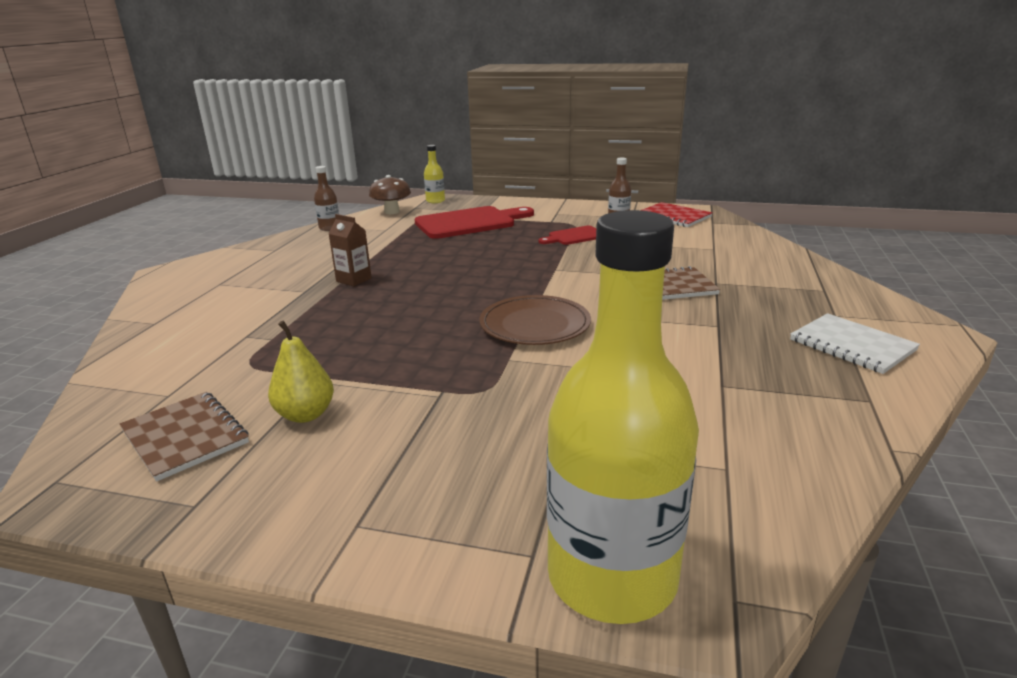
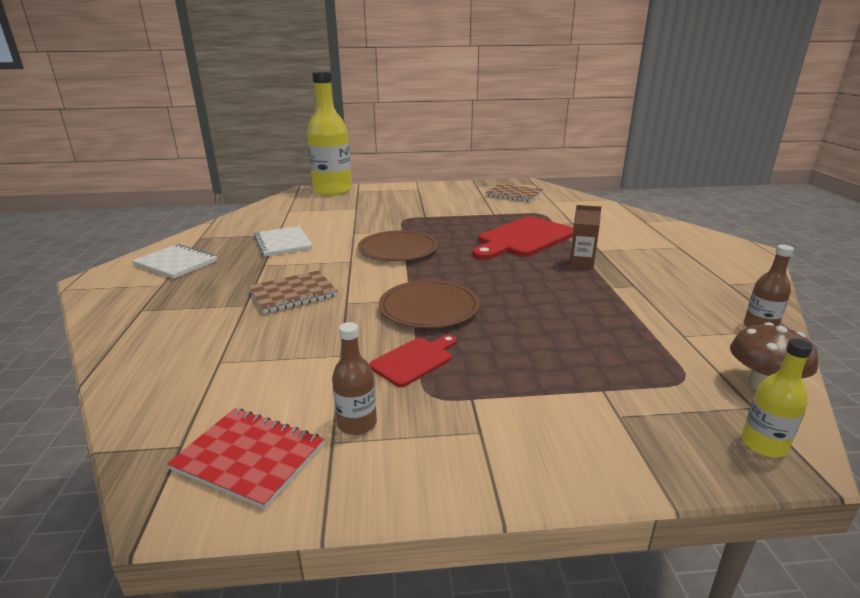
camera: 160 degrees right, 0 degrees up
yellow pear [268,320,334,423] -> none
red cutting board [415,206,534,239] -> red cutting board moved to [472,216,573,260]
none -> white notebook [254,226,313,257]
none -> brown plate [379,280,480,328]

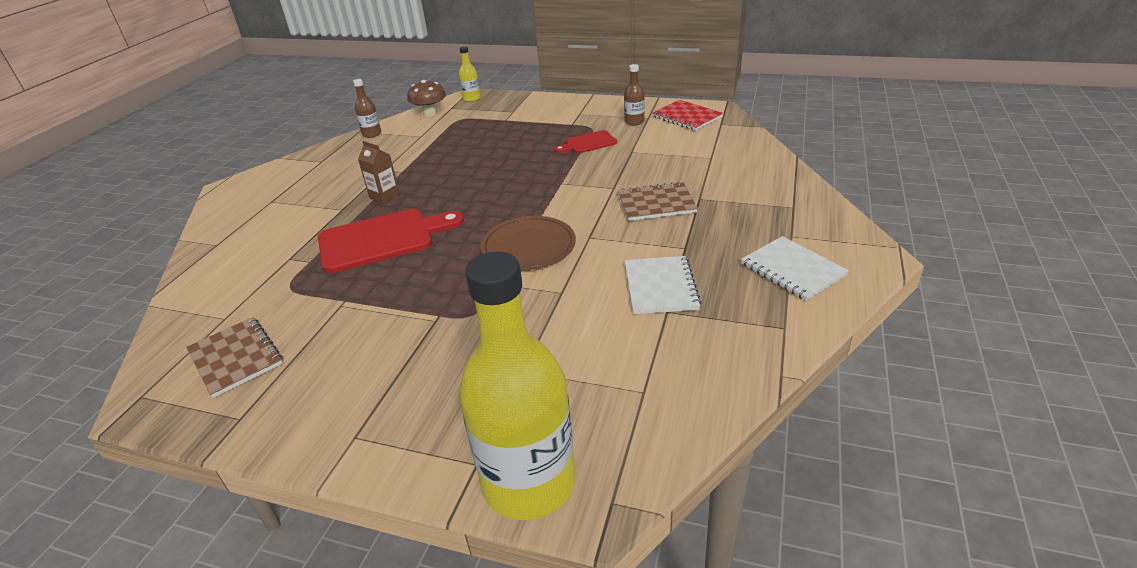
camera: 155 degrees left, 10 degrees up
brown plate [379,280,480,328] -> none

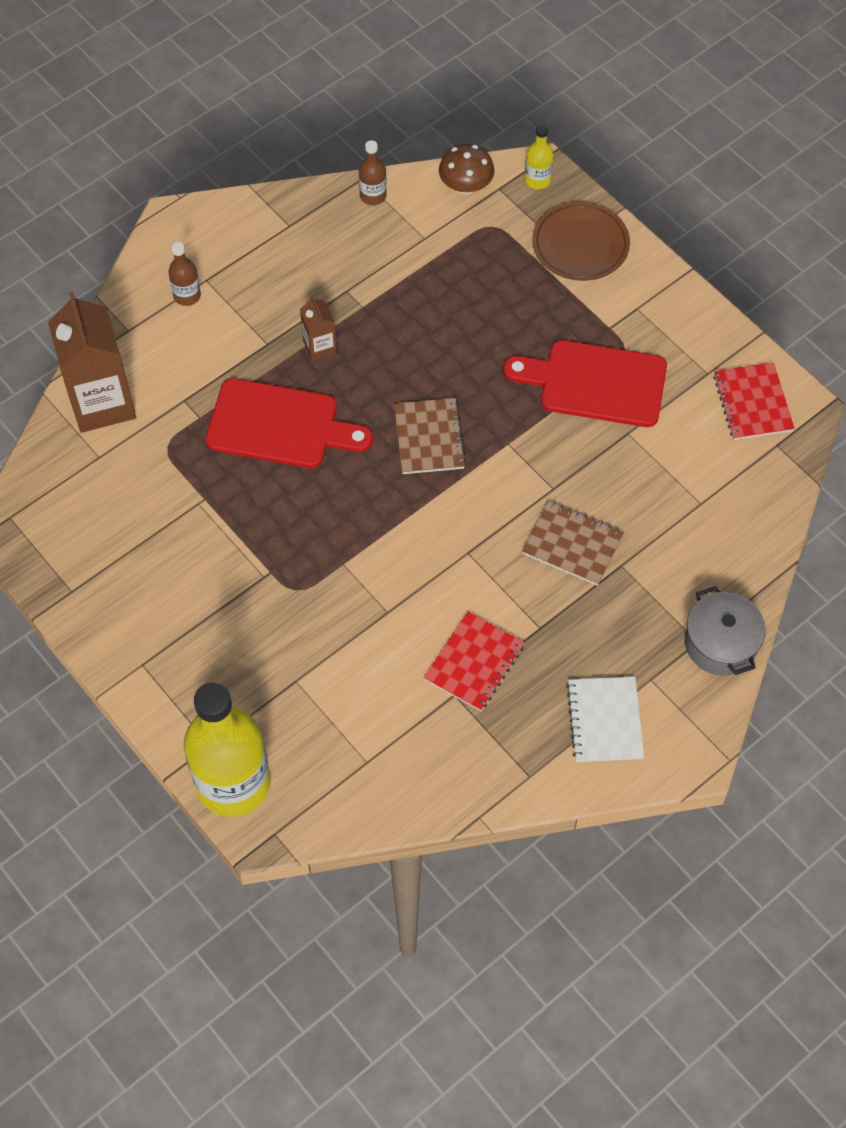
camera: 30 degrees right, 25 degrees up
brown notebook [186,317,283,398] -> brown notebook moved to [394,398,466,474]
brown plate [481,216,576,270] -> brown plate moved to [532,201,630,281]
red cutting board [554,130,617,153] -> red cutting board [503,340,667,427], size x1.91
brown bottle [624,64,645,126] -> brown bottle moved to [168,242,201,306]
white notebook [625,256,701,314] -> red notebook [424,612,525,711]
none -> brown carton [48,291,136,433]
none -> grey pot [685,586,766,676]

